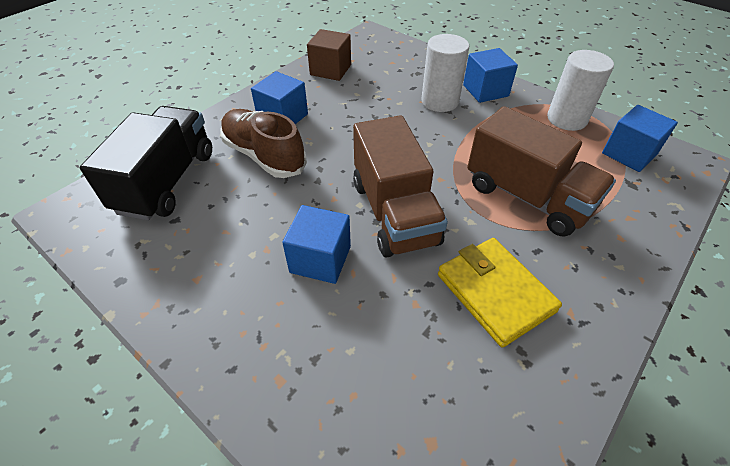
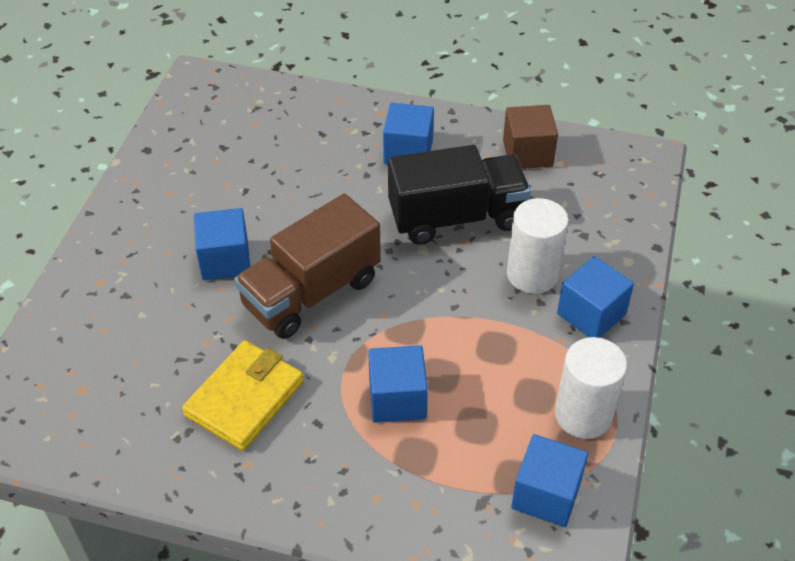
camera: 65 degrees right, 0 degrees up
black truck [80,106,212,220] -> black truck moved to [388,145,531,245]
brown shoe [220,109,307,178] -> none
brown truck [467,106,616,237] -> blue cube [368,345,428,423]

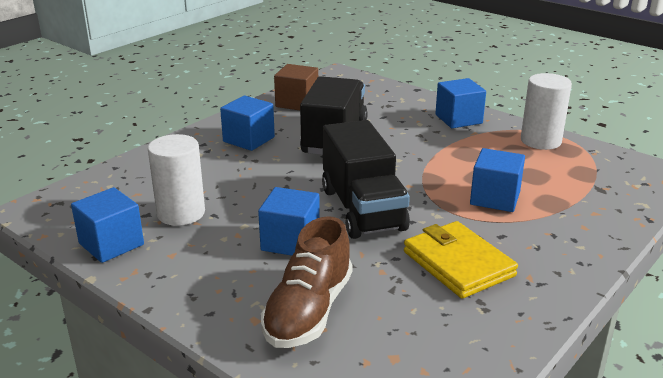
camera: 65 degrees left, 20 degrees down
brown truck [234,194,381,339] -> black truck [322,120,410,239]
white cylinder [507,198,569,294] -> white cylinder moved to [148,134,205,226]
blue cube [511,434,588,527] -> blue cube moved to [71,187,144,263]
none -> brown shoe [261,216,353,348]

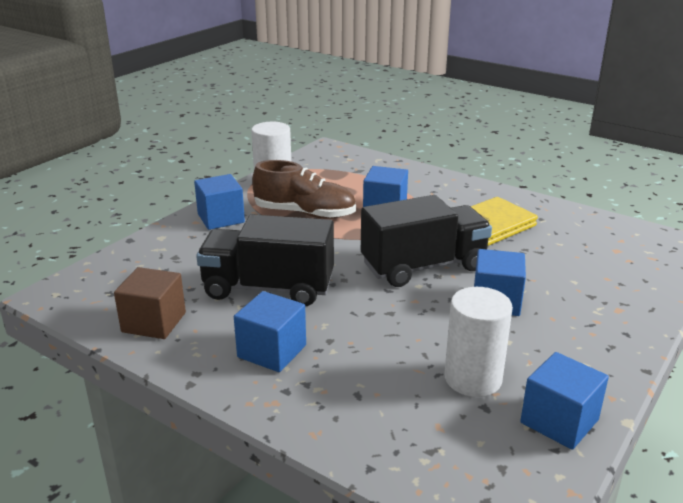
camera: 95 degrees left, 0 degrees up
brown shoe [261,216,353,348] -> brown shoe moved to [252,160,356,219]

